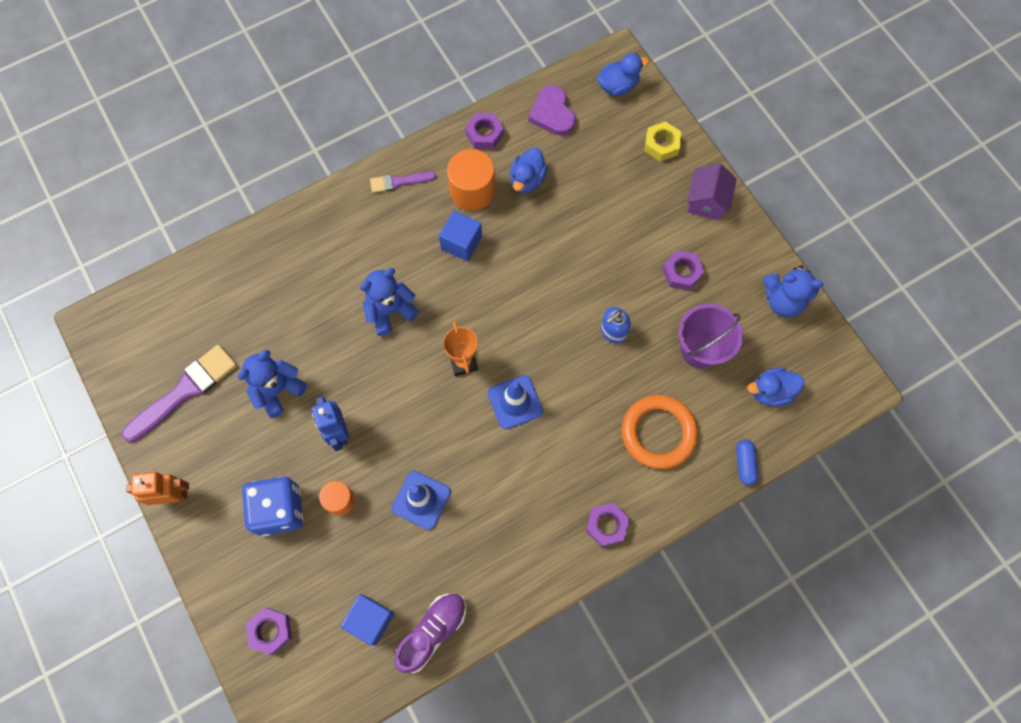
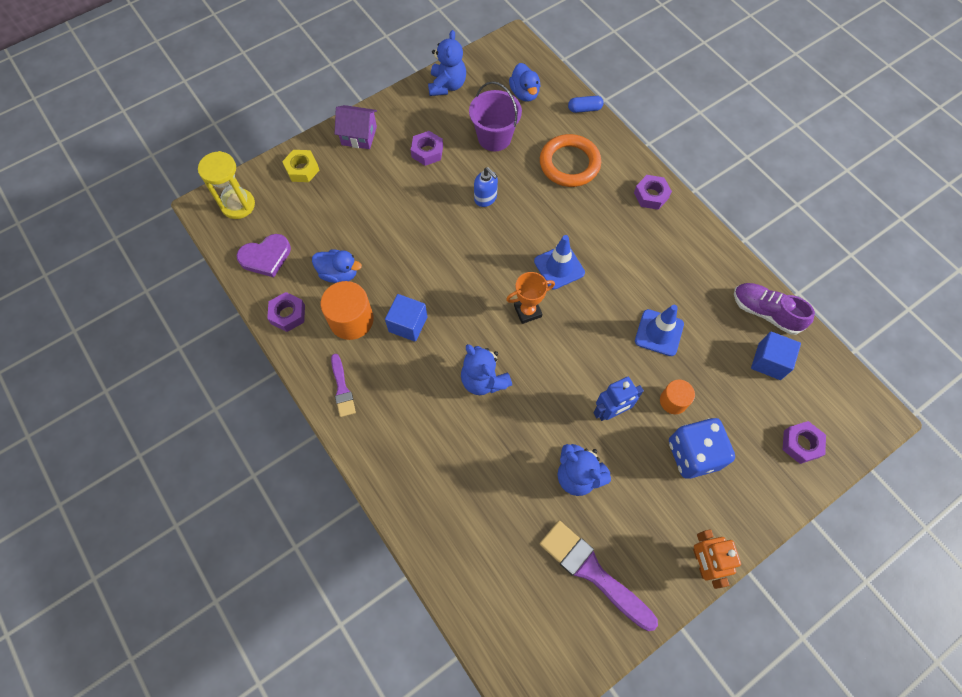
camera: 95 degrees left, 5 degrees down
blue duck [597,53,649,96] -> yellow hourglass [198,151,255,219]

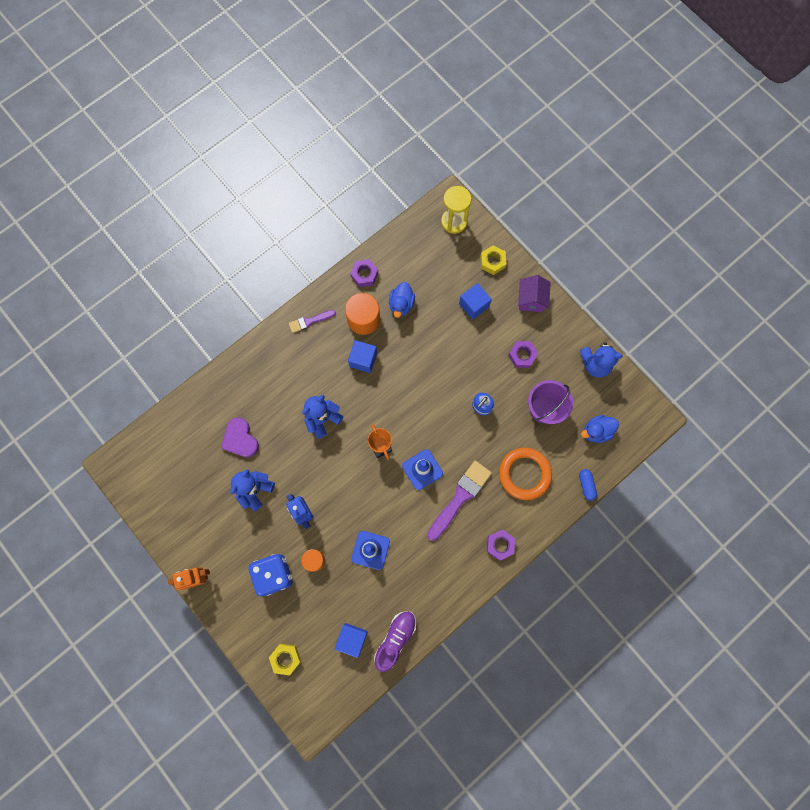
camera: 85 degrees right, 10 degrees up
purple heart [237,234,291,277] -> purple heart moved to [221,418,259,458]
purple brush [540,521,658,631] -> purple brush moved to [427,461,492,541]
purple nut [783,421,826,464] -> yellow nut [269,644,301,676]
none -> blue cube [459,283,492,320]

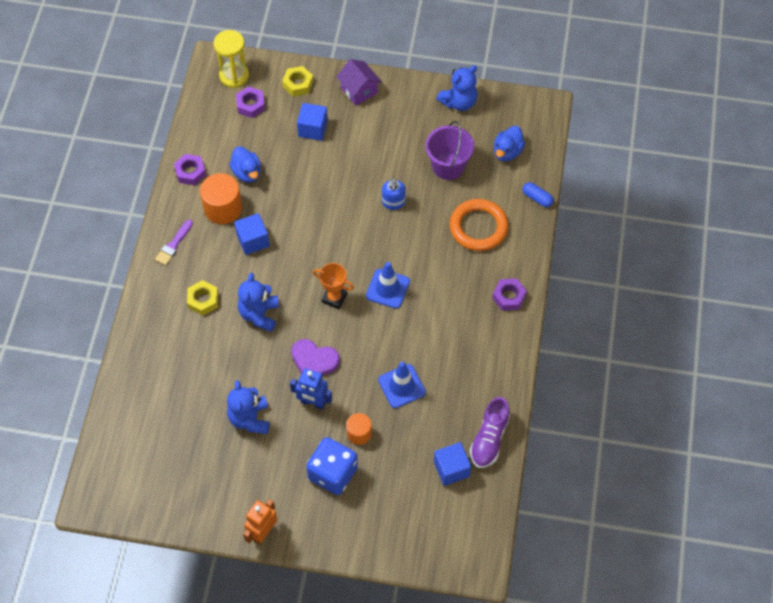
camera: 40 degrees left, 15 degrees down
purple heart [221,418,259,458] -> purple heart moved to [291,339,340,376]
yellow nut [269,644,301,676] -> yellow nut moved to [187,280,218,315]
purple shoe [374,611,416,672] -> purple shoe turned 150 degrees counterclockwise [470,397,510,468]
purple brush [427,461,492,541] -> none
purple nut [508,341,538,368] -> purple nut moved to [236,86,265,118]

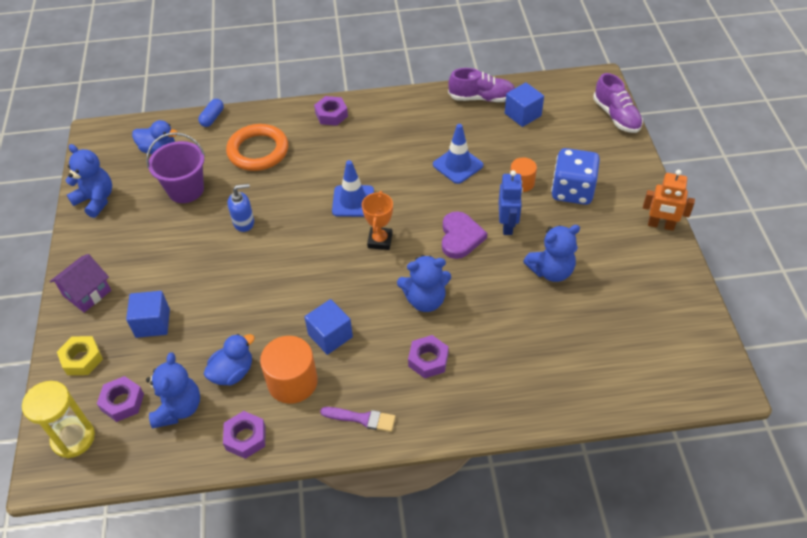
camera: 105 degrees left, 10 degrees down
yellow nut [187,280,218,315] -> purple nut [408,335,449,378]
none -> blue teddy bear [146,352,200,428]
none -> purple shoe [593,73,643,133]

